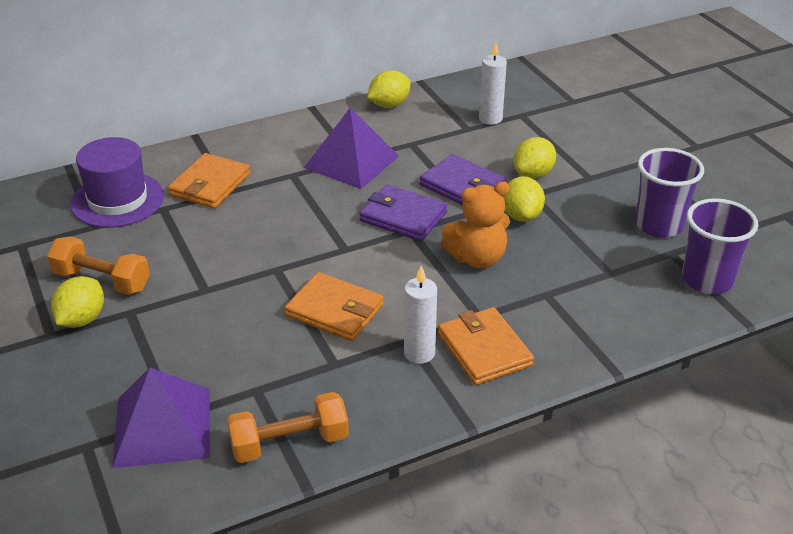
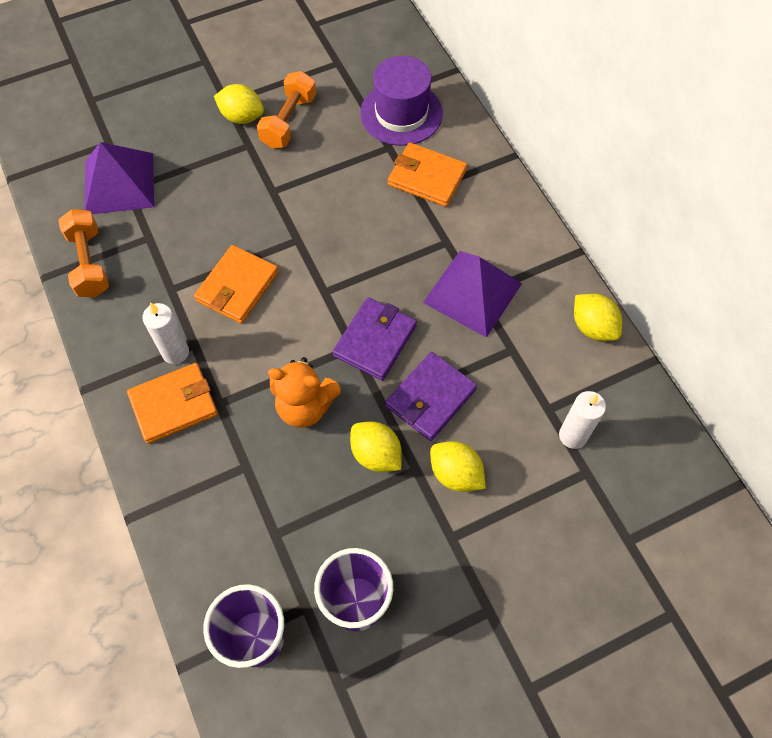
camera: 90 degrees right, 25 degrees up
orange teddy bear [441,182,510,268] -> orange teddy bear turned 60 degrees counterclockwise [268,357,341,428]
yellow lemon [503,176,545,222] -> yellow lemon turned 45 degrees clockwise [350,421,402,472]

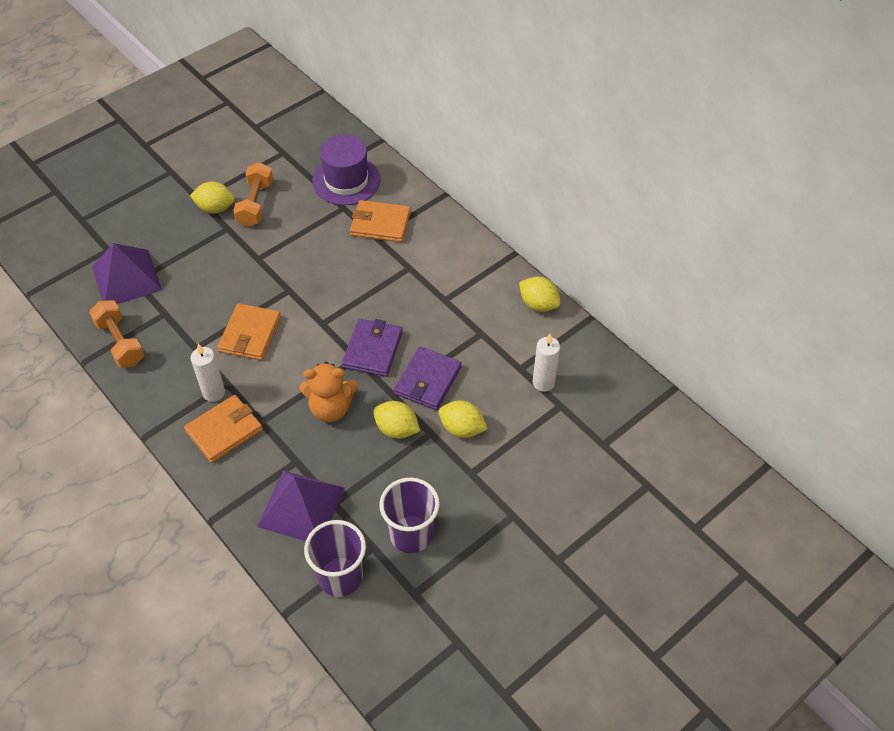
camera: 15 degrees left, 10 degrees down
purple pyramid [423,251,522,338] -> purple pyramid moved to [257,470,345,541]

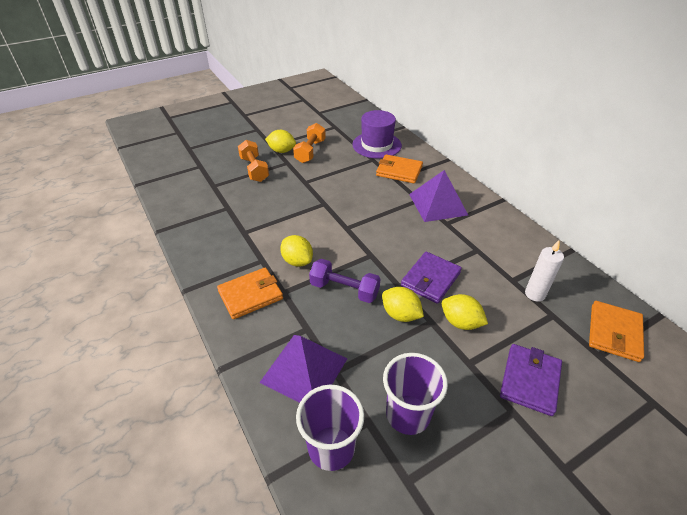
camera: 10 degrees right, 10 degrees down
orange dumbbell [89,300,144,368] -> orange dumbbell moved to [238,140,269,182]
purple pyramid [92,243,162,304] -> purple pyramid moved to [409,170,468,222]
white candle [190,344,225,402] -> none
orange wallet [218,303,281,360] -> orange wallet moved to [589,301,644,362]
orange teddy bear [300,362,358,422] -> purple dumbbell [309,259,381,303]
purple wallet [342,319,403,377] -> purple wallet moved to [500,344,562,416]
yellow lemon [519,277,561,312] -> yellow lemon moved to [280,235,313,267]

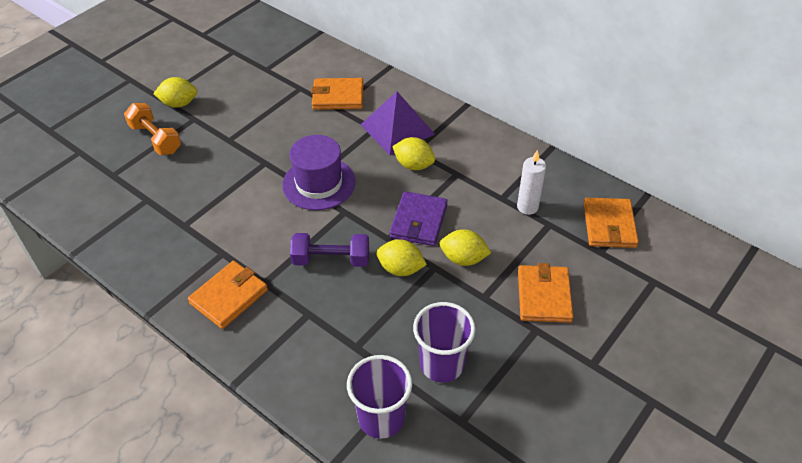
camera: 20 degrees left, 5 degrees up
purple pyramid [259,335,347,403] -> none
yellow lemon [280,235,313,267] -> yellow lemon moved to [392,137,435,170]
orange dumbbell [293,123,326,163] -> none
purple hat [352,110,402,159] -> purple hat moved to [282,135,356,210]
purple wallet [500,344,562,416] -> orange wallet [518,263,573,323]

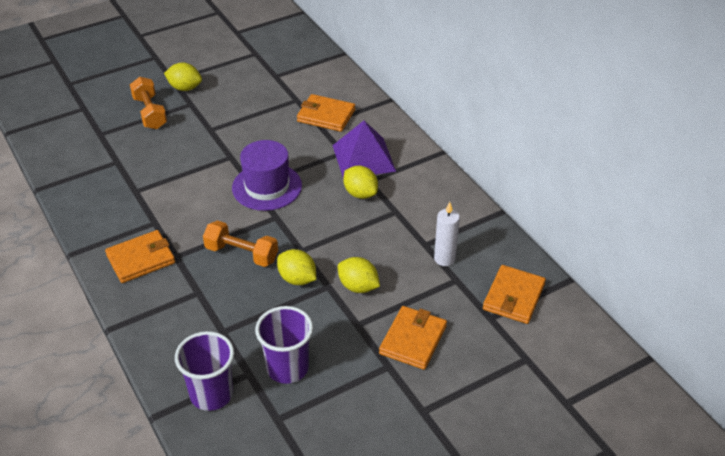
camera: 20 degrees right, 5 degrees down
purple dumbbell [290,233,369,267] -> orange dumbbell [203,221,278,267]
purple wallet [389,191,448,246] -> none

